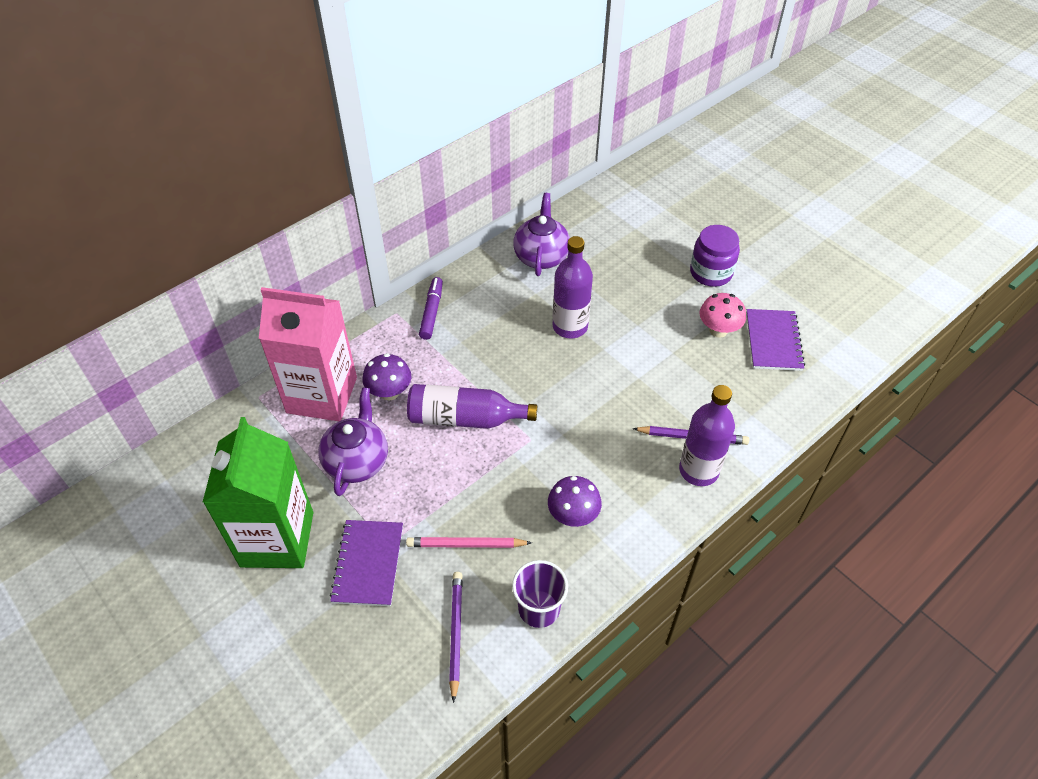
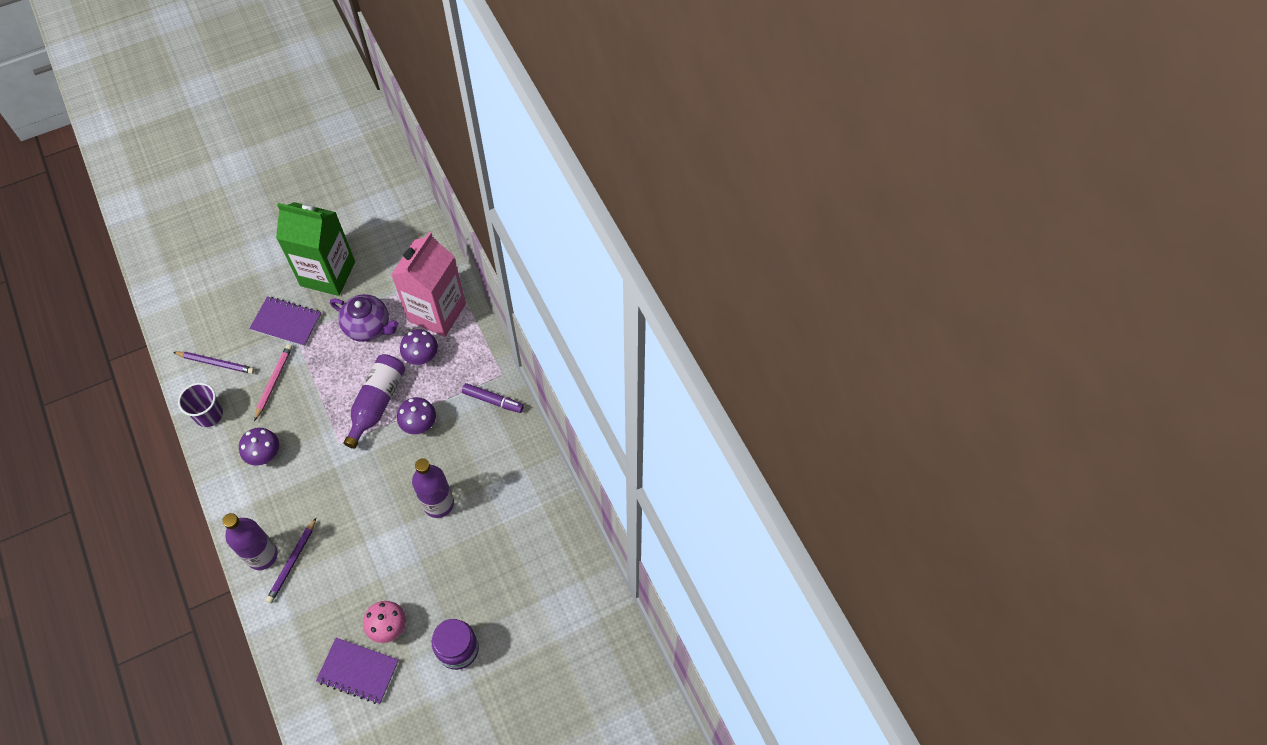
camera: 105 degrees right, 10 degrees up
purple teapot [513,193,570,276] -> none
none -> purple mushroom [397,397,436,434]

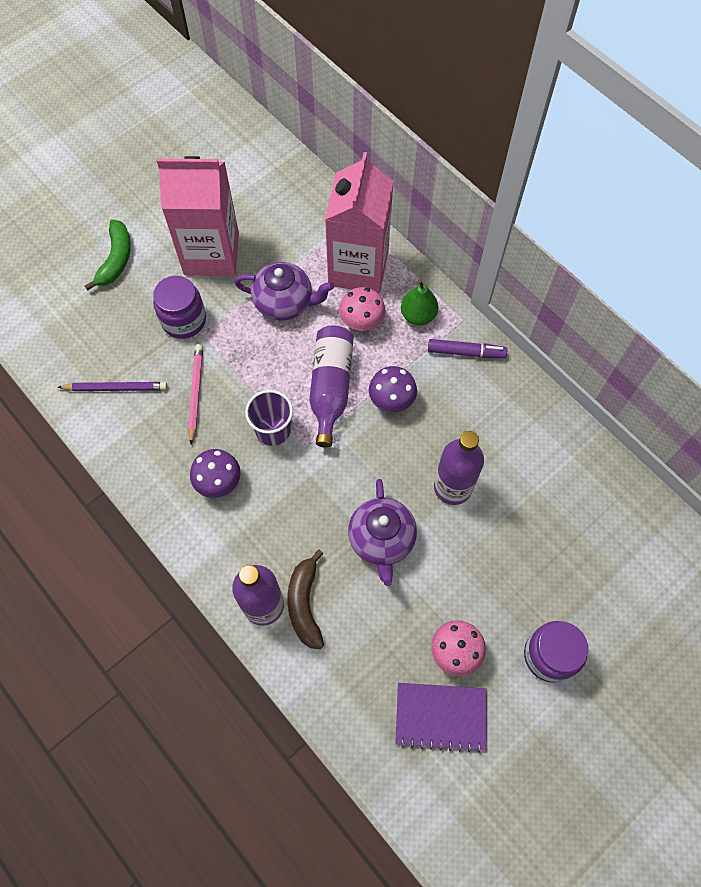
camera: 15 degrees left, 5 degrees up
purple cup [178,383,223,427] -> purple cup moved to [245,390,293,446]
purple notebook [249,296,322,346] -> purple jar [153,276,206,339]
purple pencil [266,518,316,603] -> brown banana [287,549,324,649]
green carton [276,202,355,296] -> pink carton [157,156,239,276]
purple mushroom [400,329,438,365] -> pink mushroom [339,287,386,331]
none -> green banana [85,220,131,290]
none -> purple teapot [348,479,417,586]
none -> green pear [401,279,438,325]

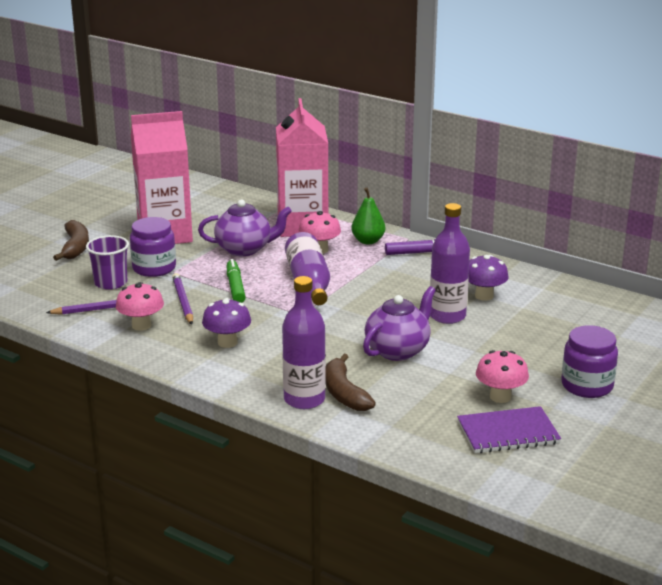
camera: 15 degrees left, 40 degrees down
green banana [85,220,131,290] -> brown banana [53,220,89,261]
pink pencil [188,344,203,444] -> purple pencil [172,273,193,325]
purple cup [245,390,293,446] -> purple cup moved to [86,235,129,290]
purple teapot [348,479,417,586] -> purple teapot turned 120 degrees counterclockwise [363,286,436,361]
purple mushroom [369,366,417,412] -> purple mushroom moved to [468,255,509,301]
none -> pink mushroom [116,282,164,331]
none -> green marker [227,259,246,303]

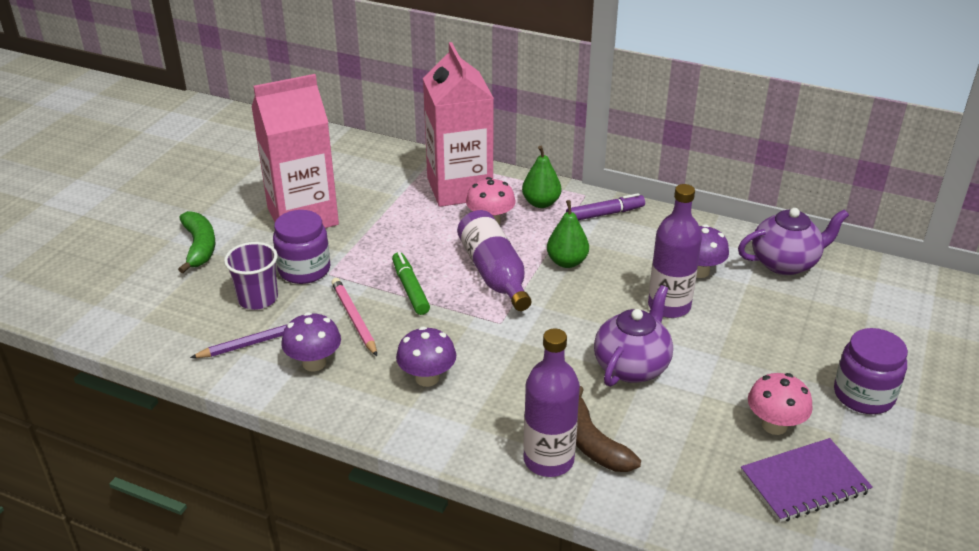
camera: 10 degrees left, 10 degrees up
brown banana [53,220,89,261] -> green banana [178,211,215,273]
pink mushroom [116,282,164,331] -> purple mushroom [281,312,341,371]
purple pencil [172,273,193,325] -> pink pencil [331,278,377,356]
purple teapot [198,199,292,256] -> purple teapot moved to [738,208,849,275]
none -> green pear [547,200,589,268]

